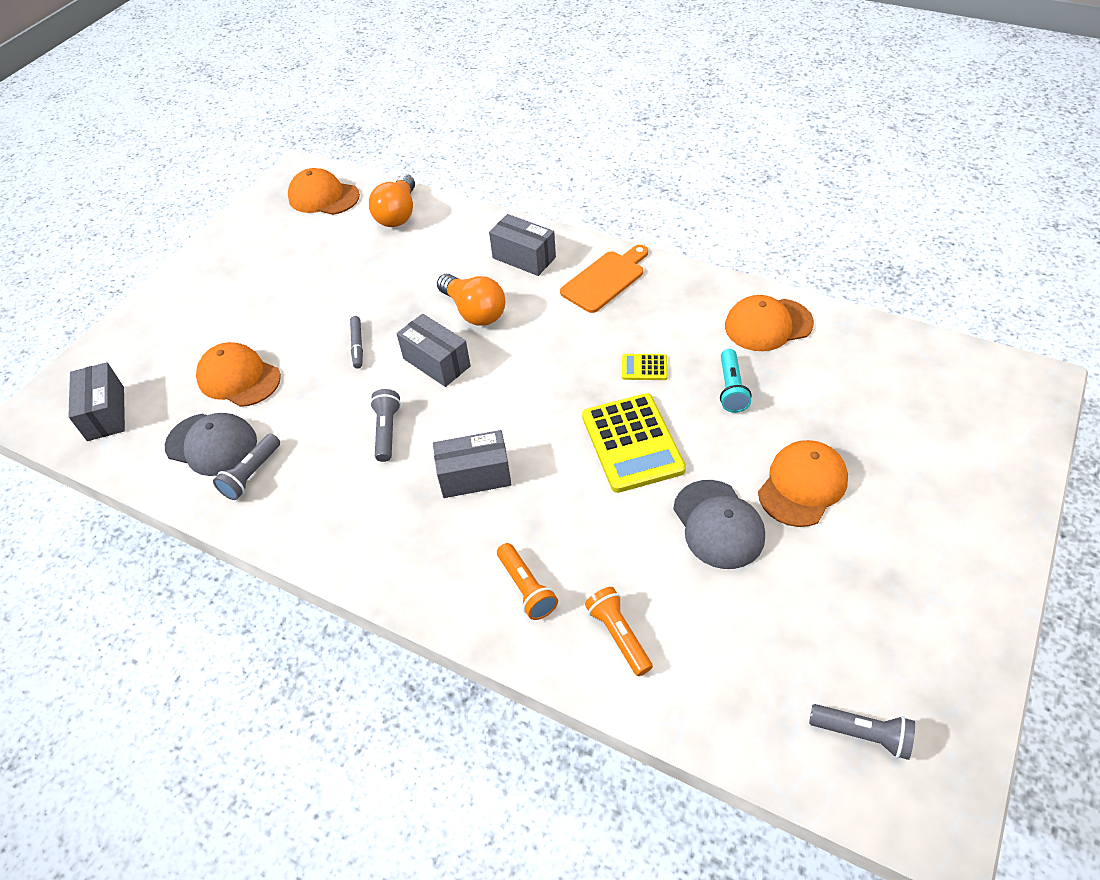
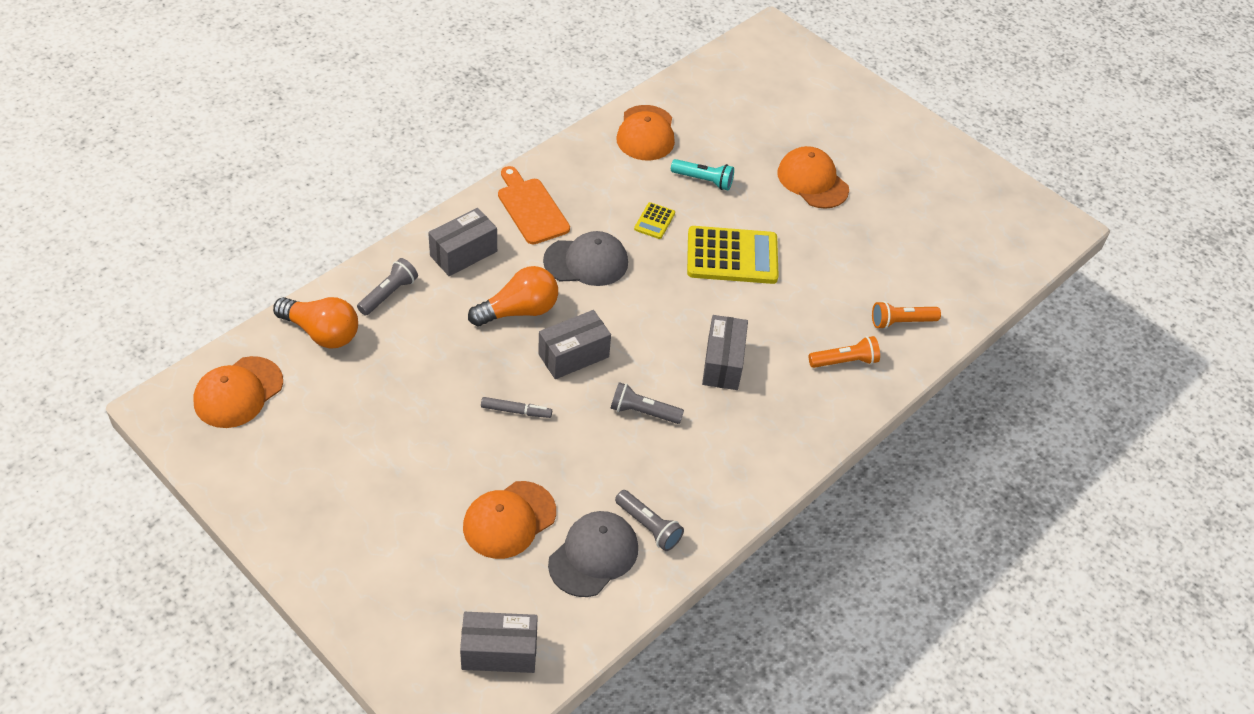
camera: 80 degrees left, 0 degrees up
grey cap [673,480,765,569] -> grey cap moved to [543,231,628,286]
grey flashlight [809,704,915,760] -> grey flashlight moved to [357,258,418,316]

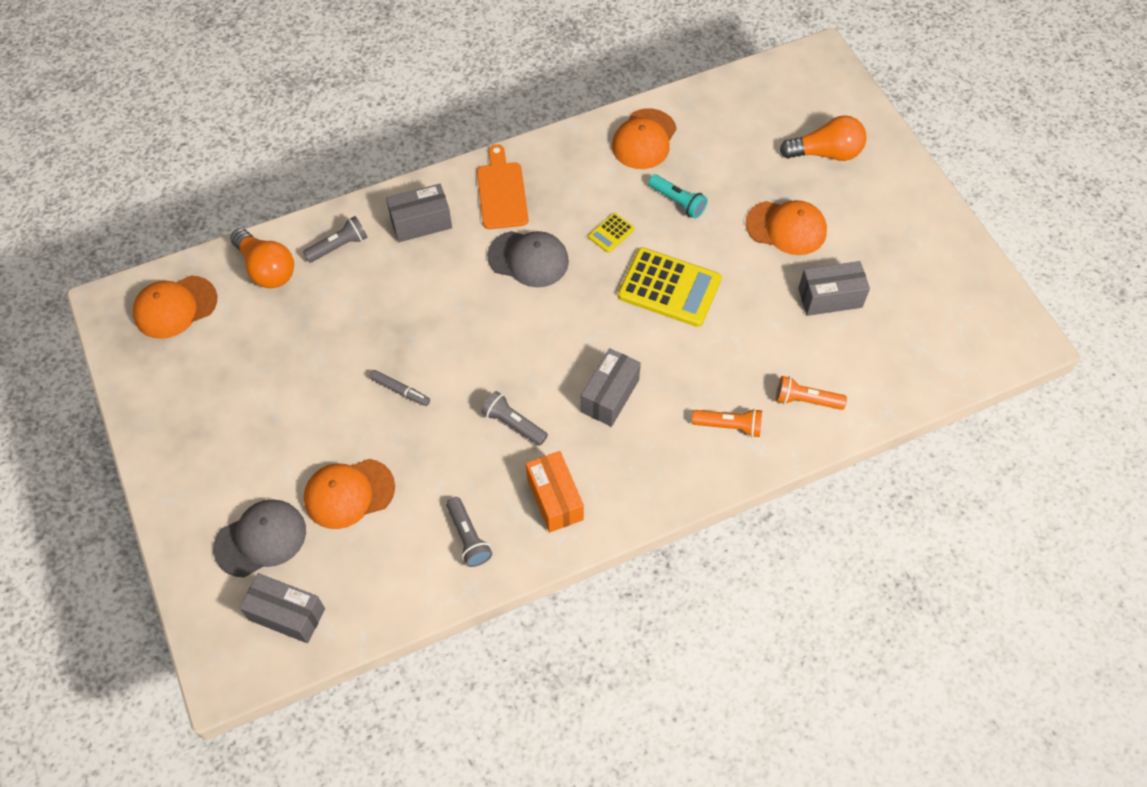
camera: 25 degrees right, 10 degrees up
orange light bulb [468,266,558,327] -> orange light bulb moved to [780,115,866,161]
grey box [538,310,611,379] -> grey box moved to [798,261,870,316]
grey cap [548,511,638,597] -> grey cap moved to [213,500,306,577]
orange cap [777,146,849,209] -> orange cap turned 120 degrees clockwise [746,200,827,255]
none -> orange box [526,451,584,533]

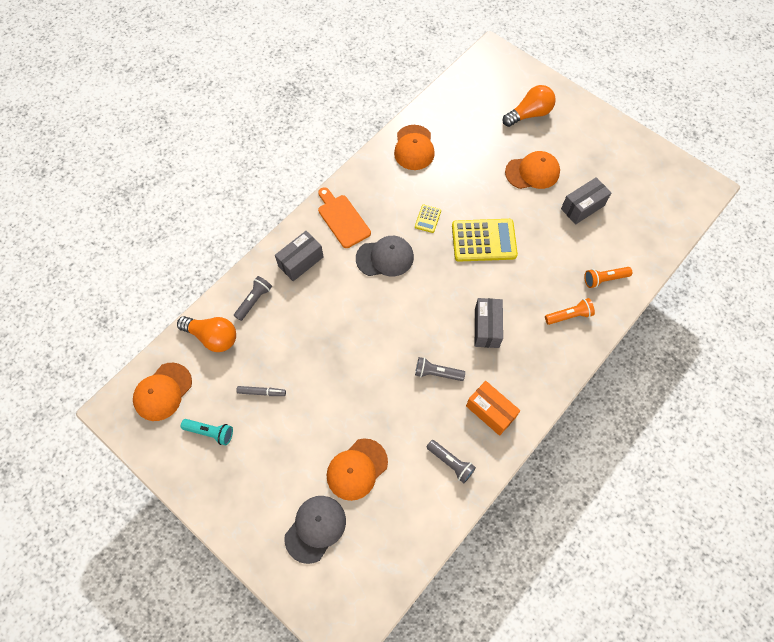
camera: 25 degrees left, 5 degrees up
grey box [239,573,325,643] -> none
grey marker [370,370,430,406] -> grey marker moved to [236,386,286,396]
turquoise flashlight [648,174,708,219] -> turquoise flashlight moved to [181,419,233,445]

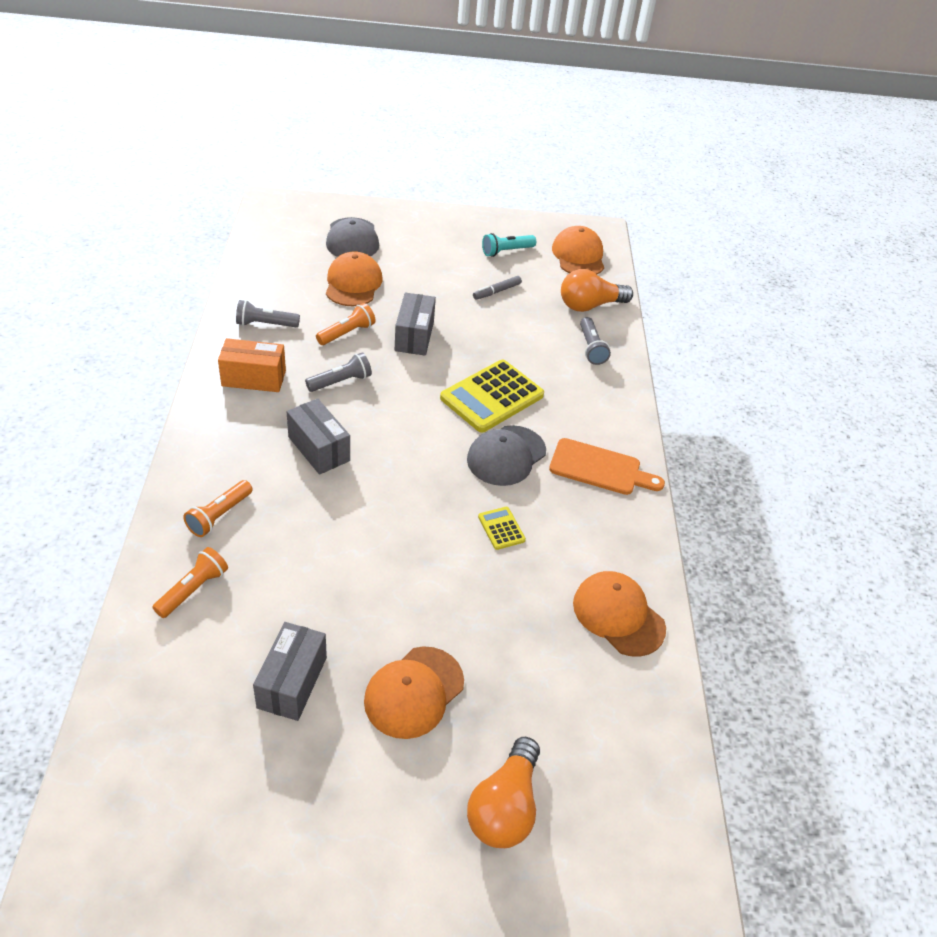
camera: 135 degrees right, 20 degrees down
grey box [275,231,324,281] -> grey box moved to [395,292,436,356]
yellow calculator [452,219,518,262] -> yellow calculator moved to [440,360,544,433]
none -> orange flashlight [316,303,376,345]

